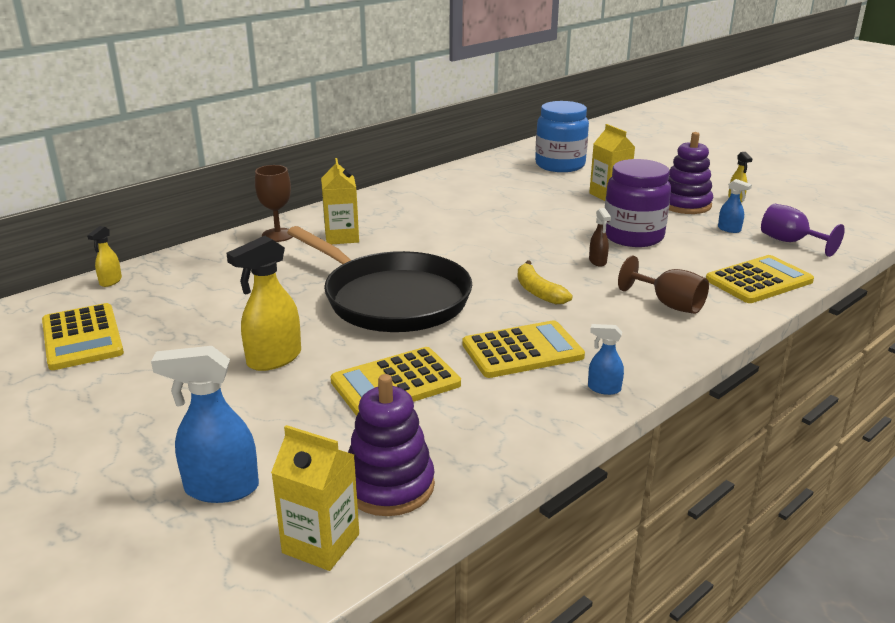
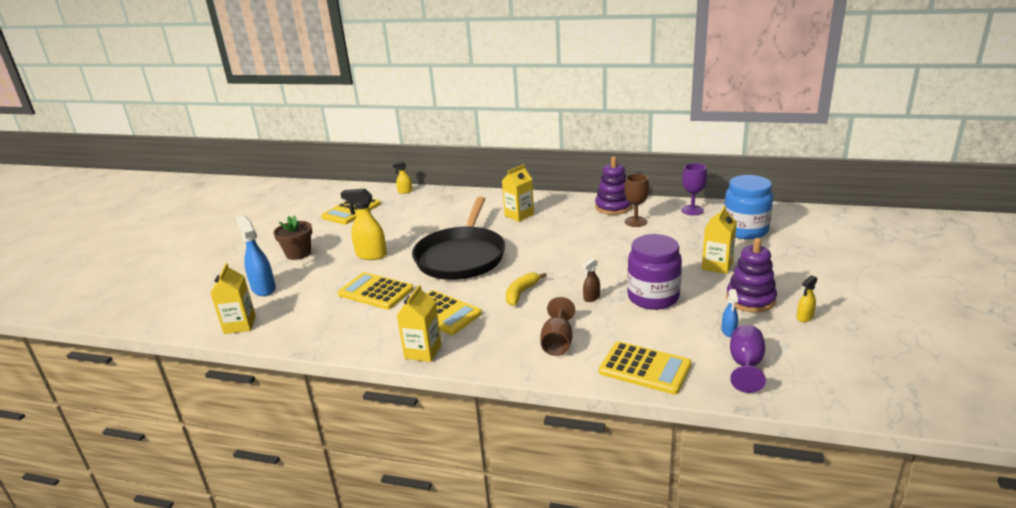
camera: 60 degrees right, 0 degrees up
brown goblet [255,165,293,242] -> brown goblet moved to [624,174,649,227]
purple stacking toy [348,374,435,516] -> purple stacking toy moved to [595,156,632,215]
blue spray bottle [588,324,624,395] -> yellow carton [397,285,442,362]
none -> brown flower pot [273,215,312,260]
none -> purple goblet [681,163,707,215]

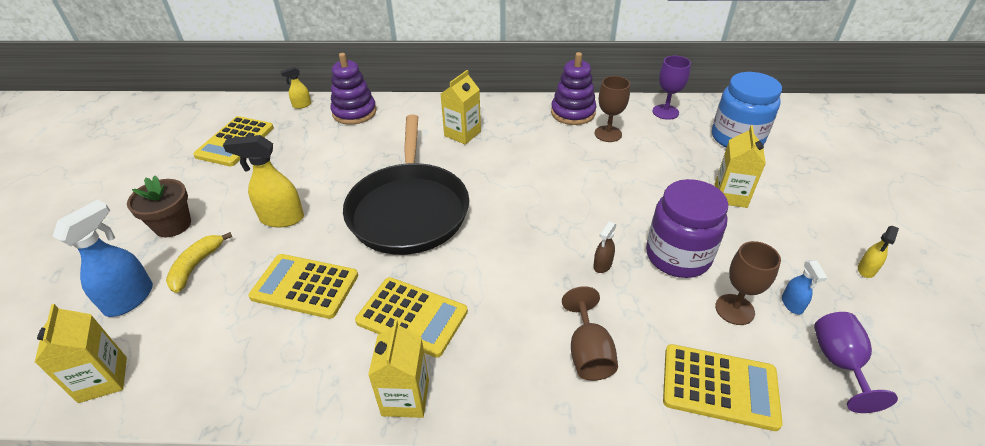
camera: 15 degrees left, 15 degrees up
blue spray bottle [236,215,276,296] -> blue spray bottle turned 75 degrees clockwise [53,200,153,317]
yellow banana [506,273,547,306] -> yellow banana moved to [166,232,232,293]
purple stacking toy [726,238,777,313] -> purple stacking toy moved to [330,53,376,125]
none -> brown goblet [715,241,781,325]

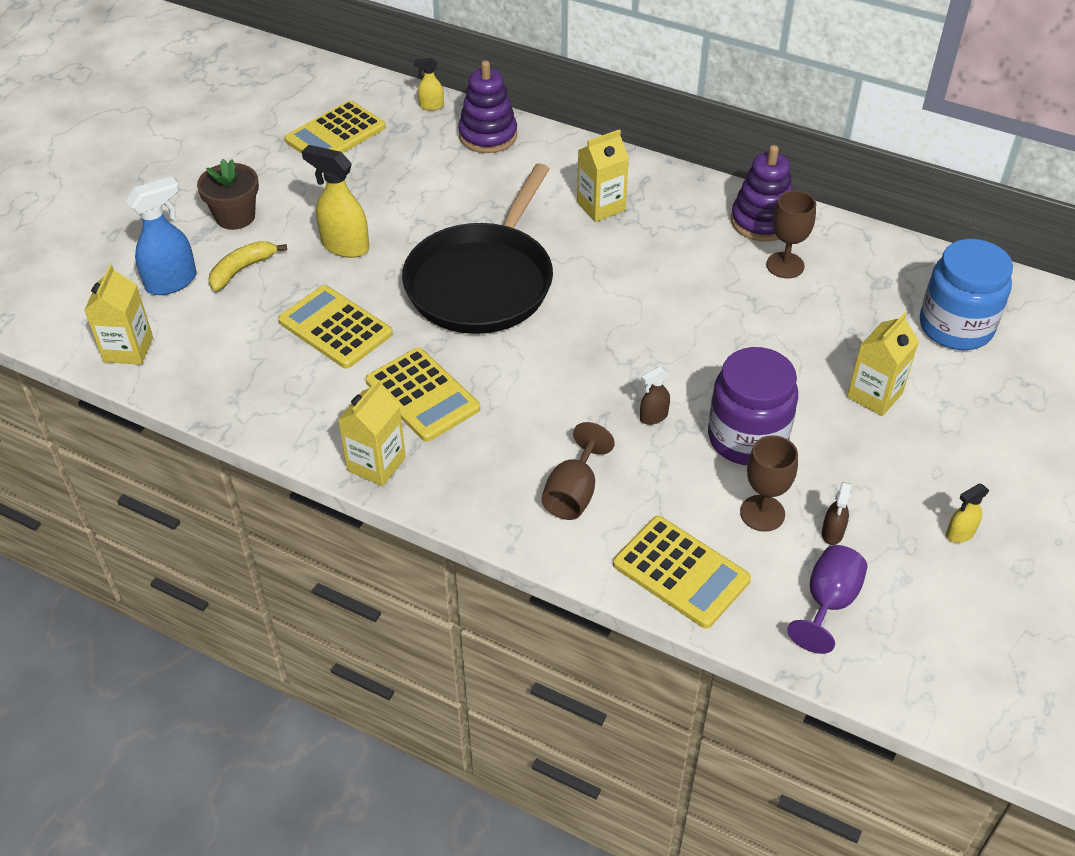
camera: 25 degrees right, 5 degrees up
purple goblet [653,56,691,120] -> none
blue spray bottle [782,260,827,315] -> brown spray bottle [822,482,851,545]

